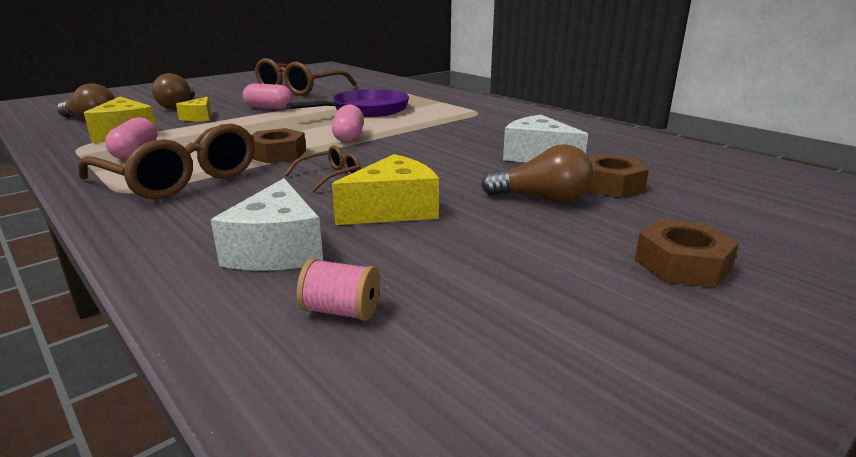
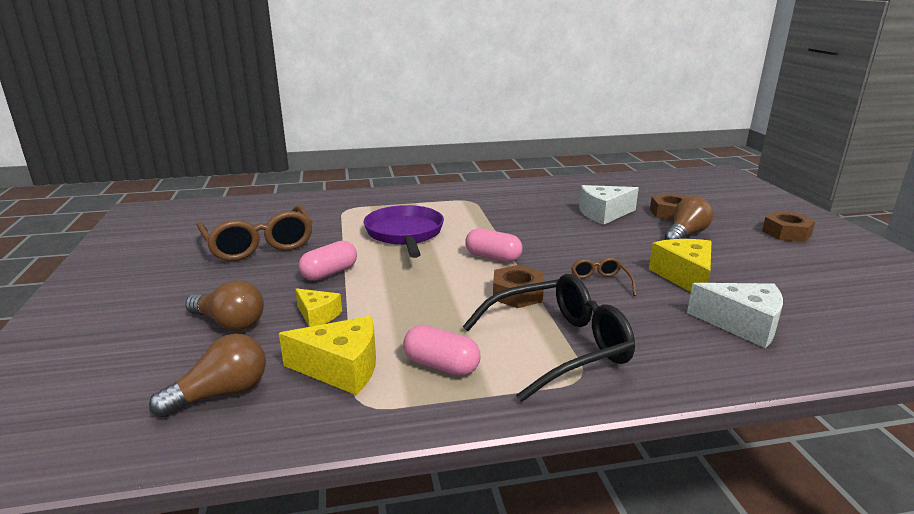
camera: 60 degrees left, 0 degrees up
brown glasses [78,124,254,200] -> black glasses [463,274,635,402]
pink spool [297,258,380,321] -> none

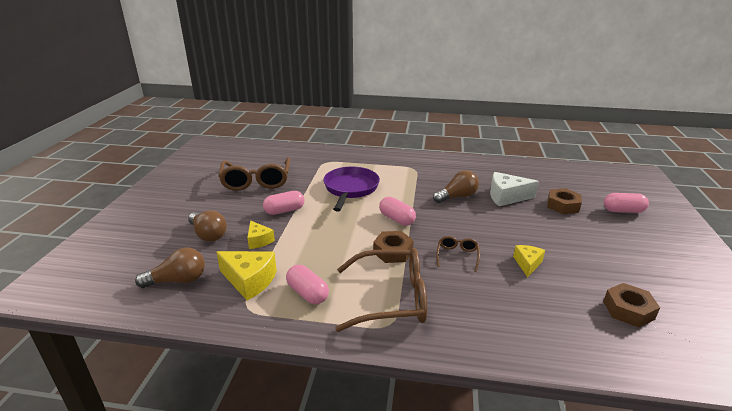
camera: 20 degrees right, 5 degrees up
black glasses [463,274,635,402] -> brown glasses [335,248,427,332]
yellow cheese [649,239,712,292] -> yellow cheese [513,245,545,277], size x0.61
brown light bulb [665,196,713,240] -> brown light bulb moved to [433,170,479,203]
white cheese [687,283,783,348] -> none
brown nut [762,211,816,242] -> brown nut moved to [603,283,660,327]
none -> pink capsule [604,193,649,213]

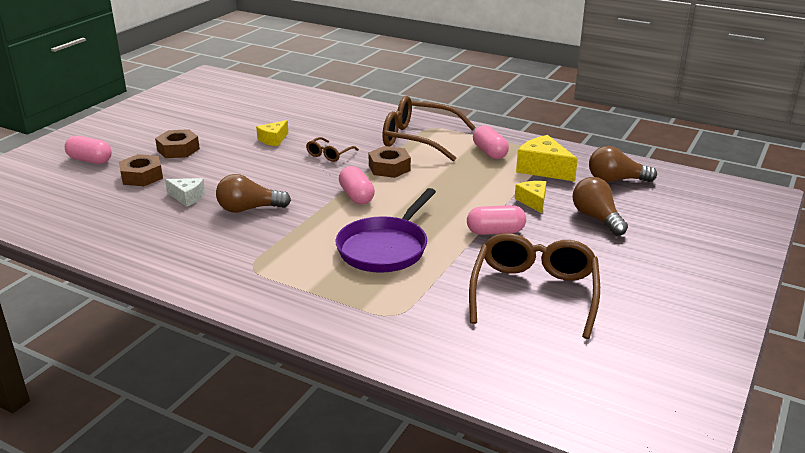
camera: 160 degrees left, 0 degrees up
white cheese [490,172,539,206] -> white cheese [165,178,205,207], size x0.61
brown nut [603,283,660,327] -> brown nut moved to [155,129,200,158]

